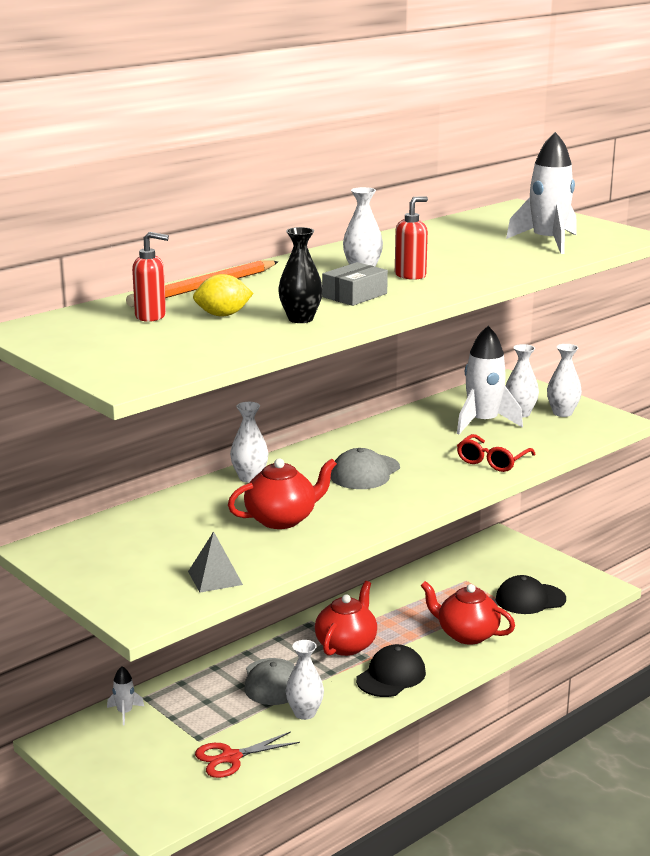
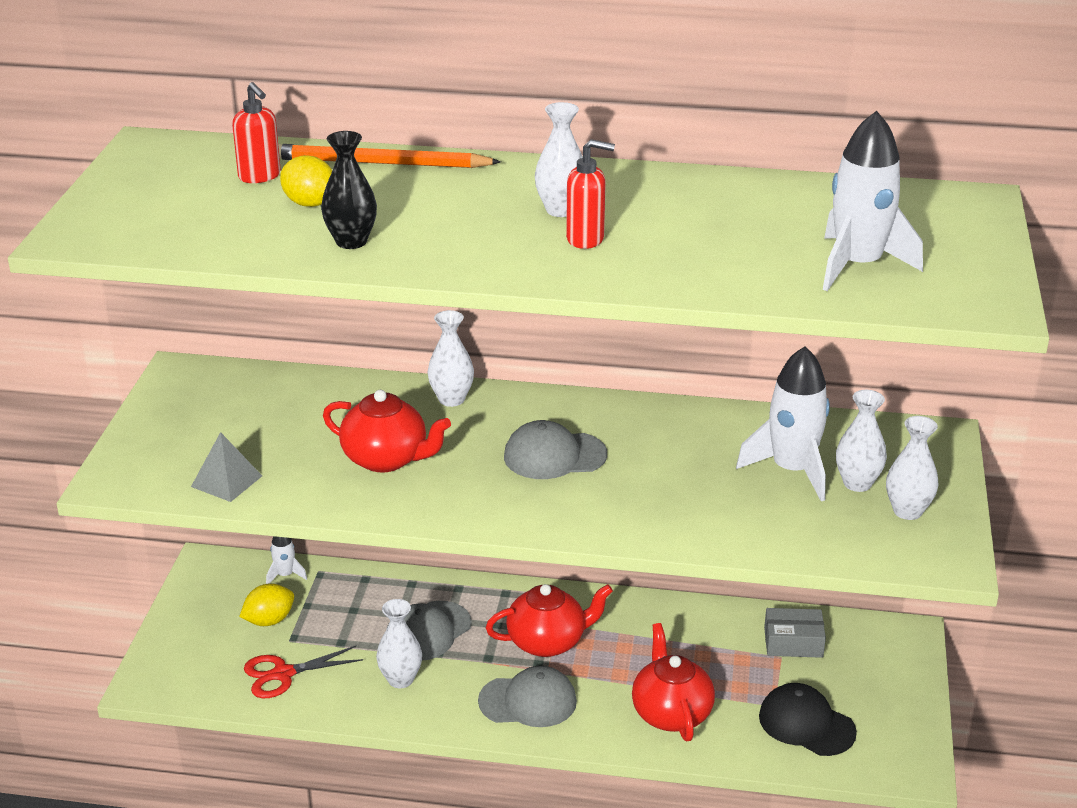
camera: 50 degrees right, 10 degrees up
red scissors [195,731,300,778] -> red scissors turned 45 degrees counterclockwise [244,645,363,698]
grey box [322,262,388,306] -> grey box moved to [764,608,826,658]
black cap [356,644,426,697] -> grey cap [478,666,577,727]
red glasses [457,434,536,472] -> none
none -> yellow lemon [239,583,294,626]

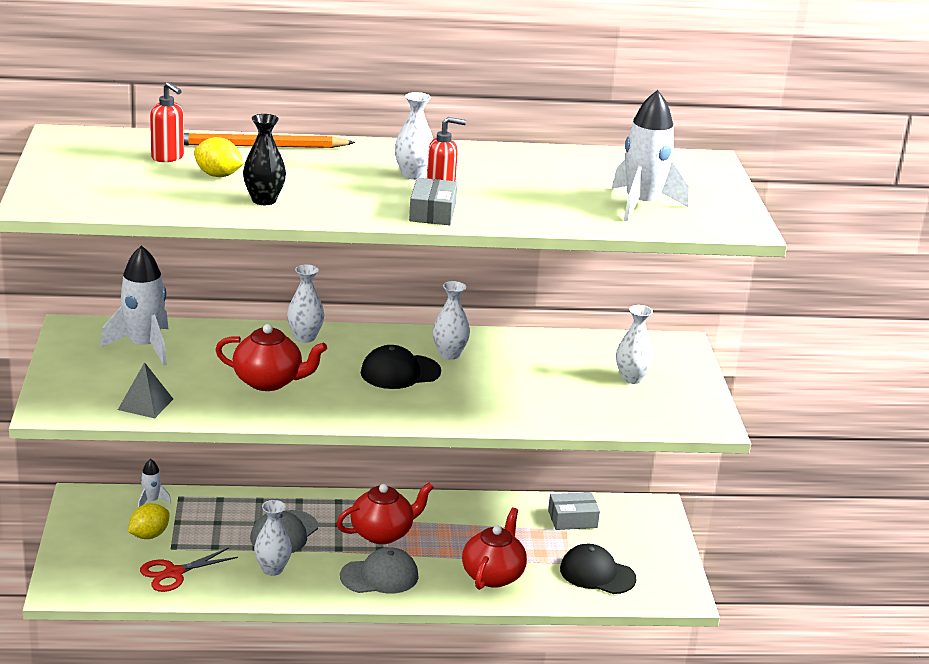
camera: 15 degrees left, 5 degrees down
grey cap [504,420,607,479] -> black cap [361,345,441,389]
red teapot [632,623,715,742] -> red teapot turned 45 degrees clockwise [462,507,527,590]
white rocket [736,346,830,501] -> white rocket moved to [100,245,168,365]
white vase [886,416,939,520] -> white vase moved to [433,281,470,360]
none -> grey box [409,178,457,225]

